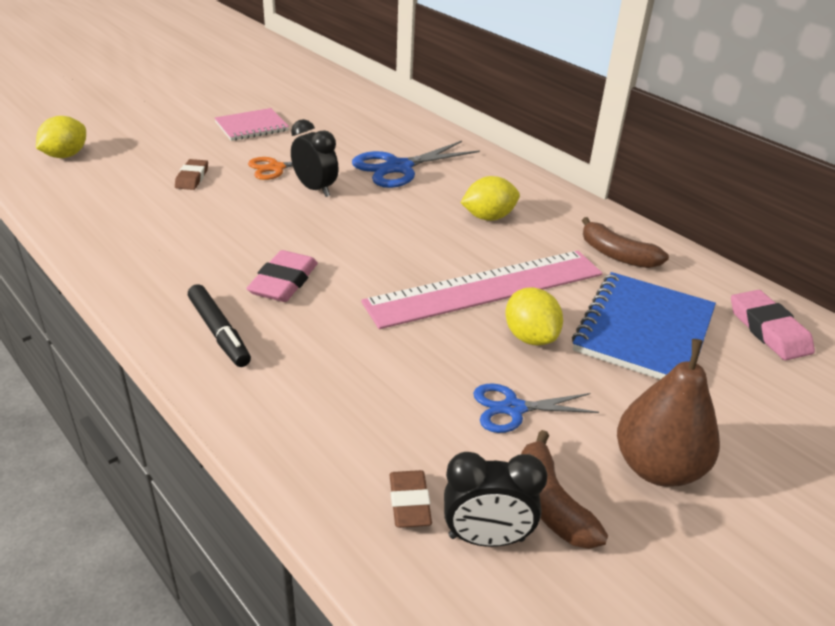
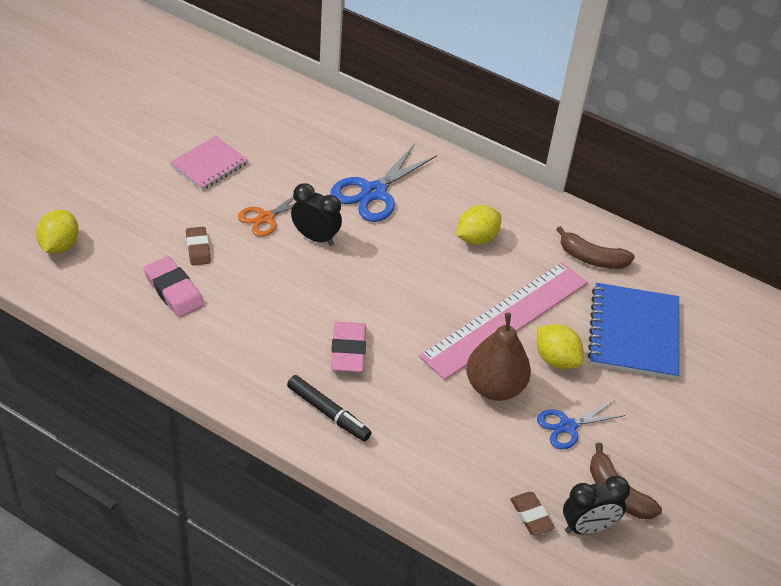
camera: 20 degrees left, 10 degrees up
brown pear [617,339,720,487] -> brown pear moved to [466,313,531,401]
pink eraser [731,290,815,360] -> pink eraser moved to [143,256,204,318]

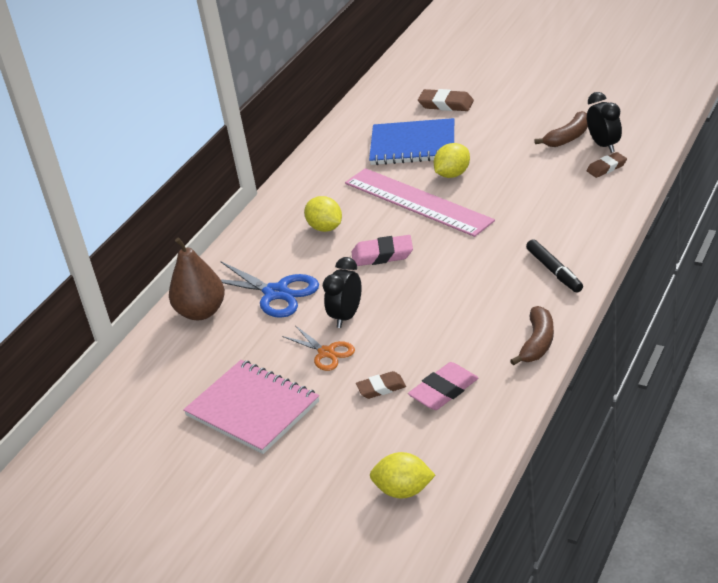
camera: 85 degrees left, 10 degrees down
pink notebook [170,136,248,190] -> pink notebook [183,360,319,454], size x1.59
black marker [287,375,372,442] -> black marker turned 120 degrees clockwise [526,239,583,293]
pink eraser [331,322,366,372] -> pink eraser moved to [351,235,413,266]
brown pear [466,313,531,401] -> brown pear moved to [169,237,225,320]
blue scissors [537,401,626,449] -> none
brown banana [556,226,635,269] -> brown banana moved to [510,306,554,366]
none -> brown eraser [418,89,474,111]

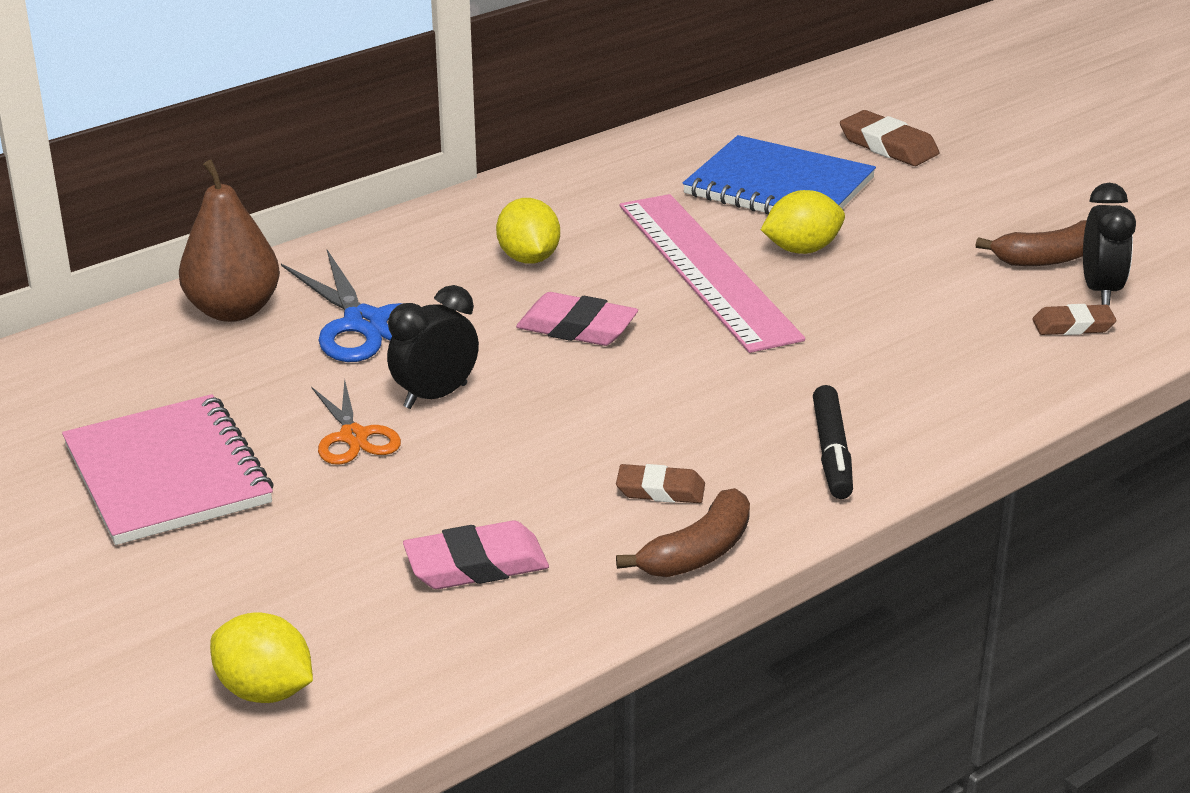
camera: 20 degrees right, 5 degrees down
brown eraser [356,371,406,399] -> brown eraser moved to [616,464,705,503]

